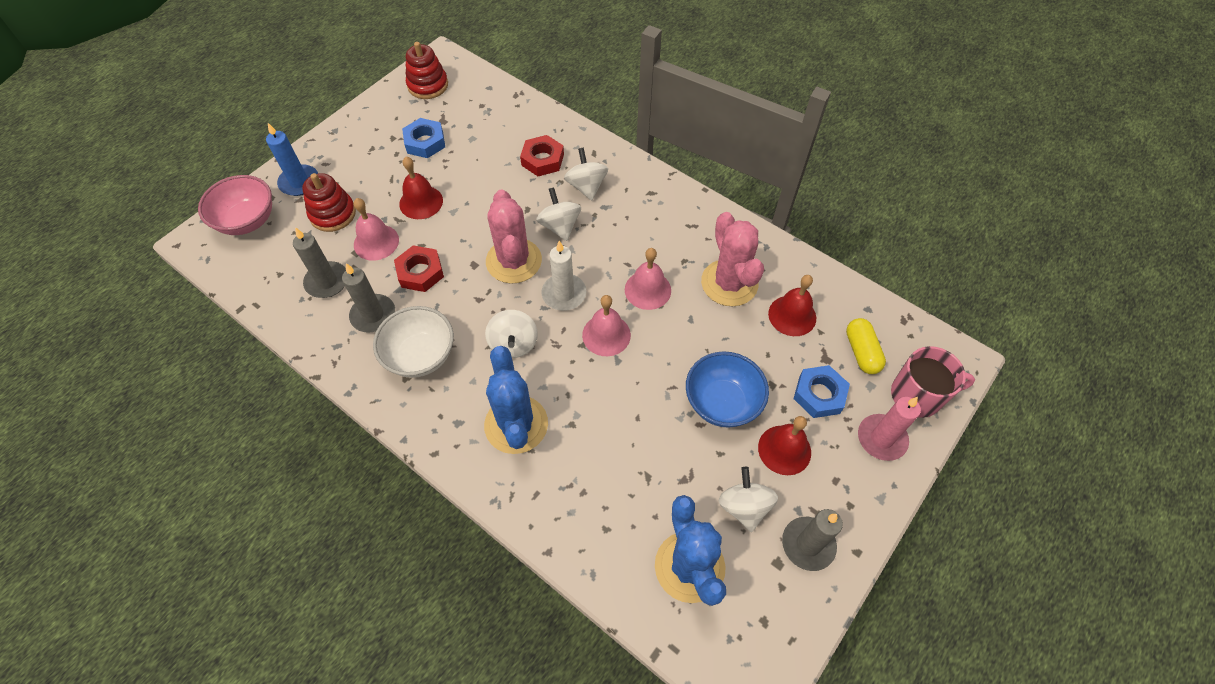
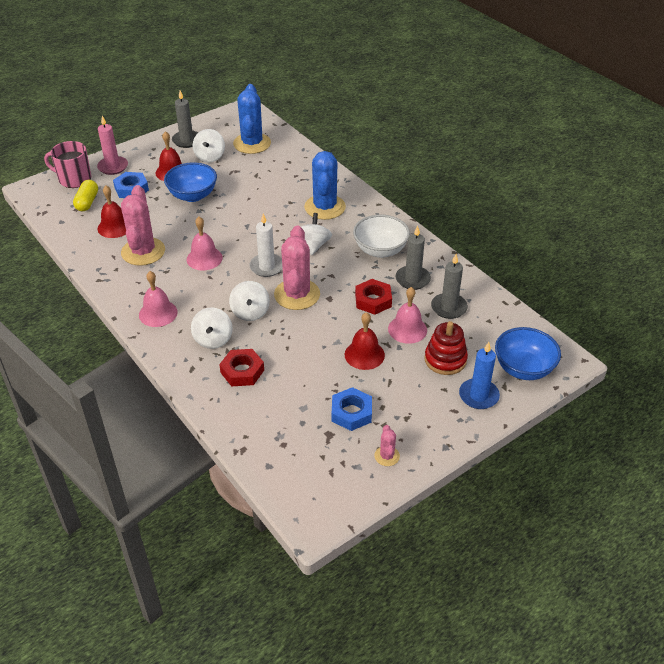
camera: 165 degrees left, 15 degrees down
pink bowl [198,175,272,235] -> blue bowl [495,327,561,380]
red stacking toy [406,42,448,99] -> none
pink bell [582,295,631,356] -> pink bell moved to [139,271,178,327]
none -> pink cactus [375,425,400,466]

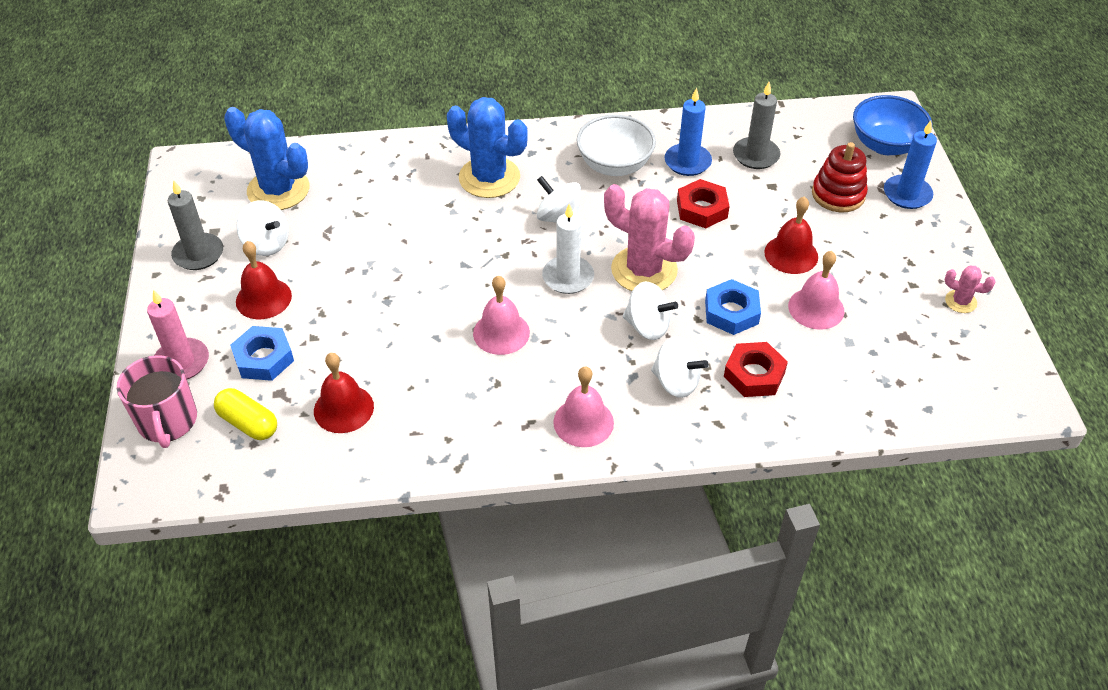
camera: 60 degrees left, 5 degrees up
pink mug [44,141,91,188] -> pink mug turned 60 degrees counterclockwise [117,355,197,448]
pink cactus [121,185,165,266] -> none
blue bowl [164,162,217,202] -> none
blue nut [332,387,372,431] -> blue nut moved to [705,279,761,335]
pink bell [388,287,427,344] -> pink bell moved to [788,251,844,330]
grey candle [395,226,431,290] -> blue candle [665,88,712,176]

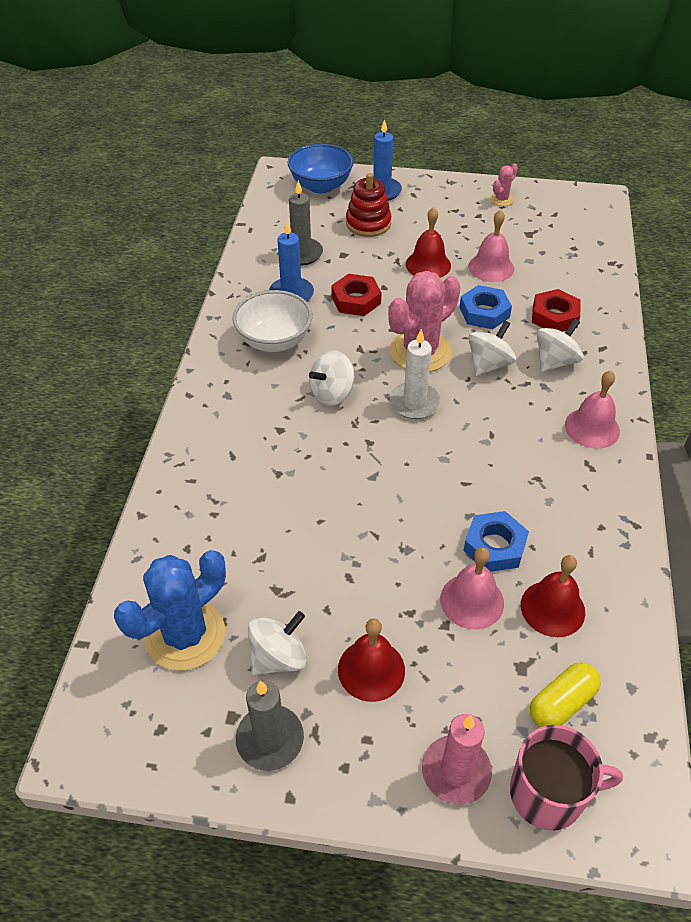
camera: 75 degrees left, 0 degrees up
blue nut [230,326,294,381] -> blue nut moved to [463,511,529,572]
blue cactus [447,97,528,198] -> none
pink bell [473,276,530,355] -> pink bell moved to [440,547,504,630]

